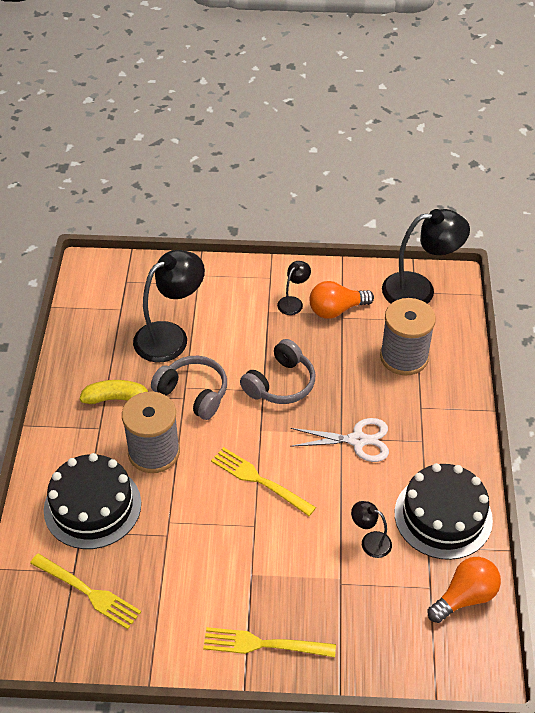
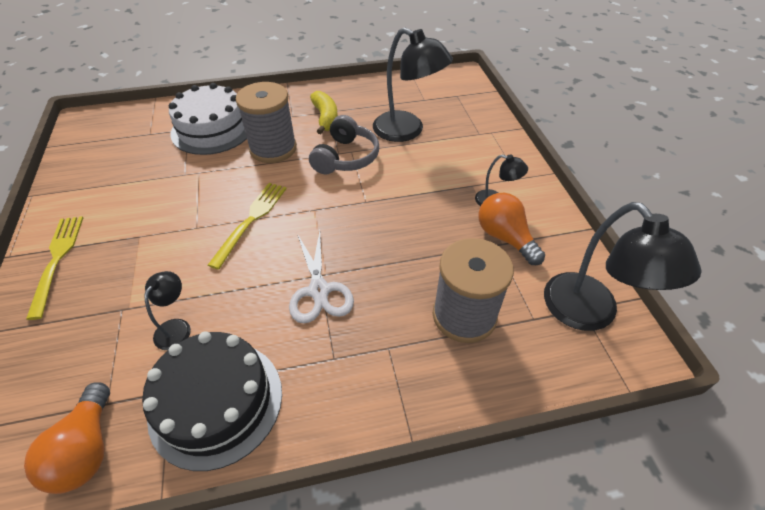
camera: 75 degrees right, 0 degrees up
yellow fork [30,553,141,629] -> none
black cake [44,453,141,549] -> white cake [169,83,247,155]
grey headphones [240,339,315,404] -> none
orange light bulb [428,557,501,623] -> orange light bulb turned 45 degrees clockwise [24,382,110,494]

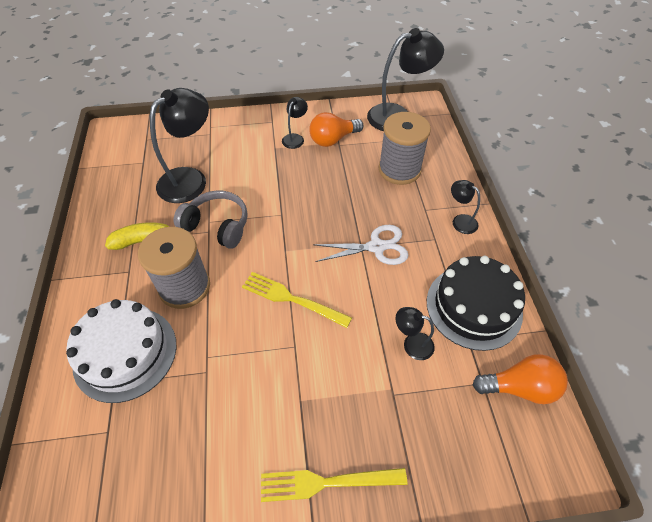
camera: 85 degrees left, 5 degrees up
none -> black lamp [451,180,480,234]

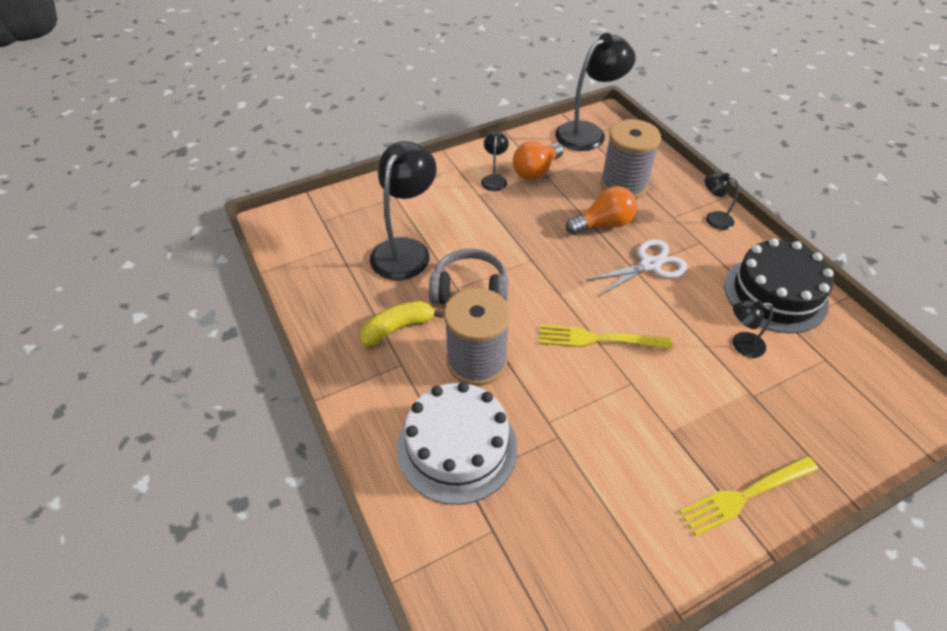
camera: 20 degrees left, 5 degrees down
orange light bulb [473,354,568,404] -> orange light bulb moved to [566,186,637,235]

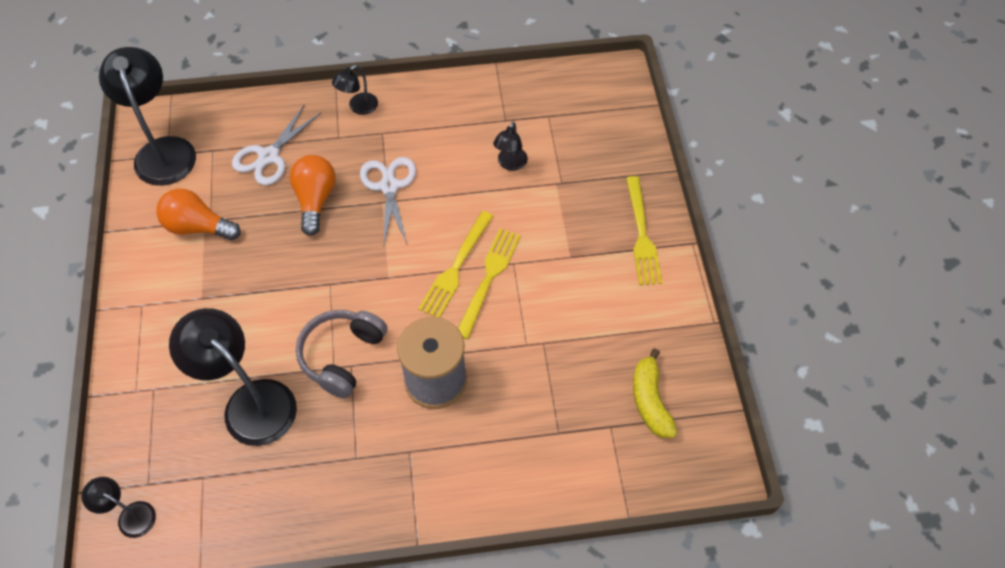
camera: 70 degrees left, 10 degrees up
yellow banana [360,301,444,347] -> yellow banana moved to [633,348,677,438]
white cake [397,382,517,505] -> none
black lamp [481,131,509,191] -> black lamp moved to [82,477,156,538]
orange light bulb [513,141,564,180] -> orange light bulb turned 135 degrees clockwise [156,189,241,240]
grey spool [600,119,661,199] -> white scissors [232,105,321,185]
black cake [724,238,834,333] -> none
none -> yellow fork [458,228,521,339]

